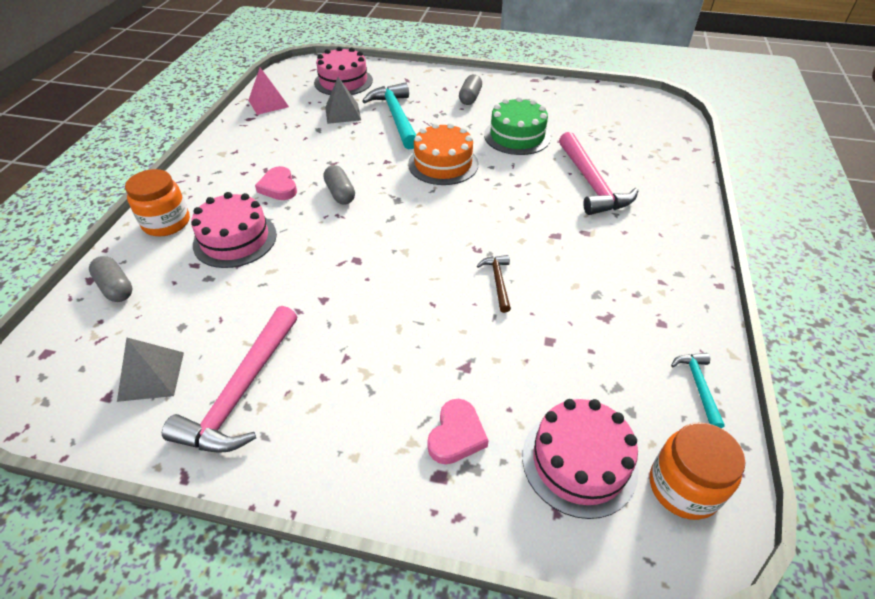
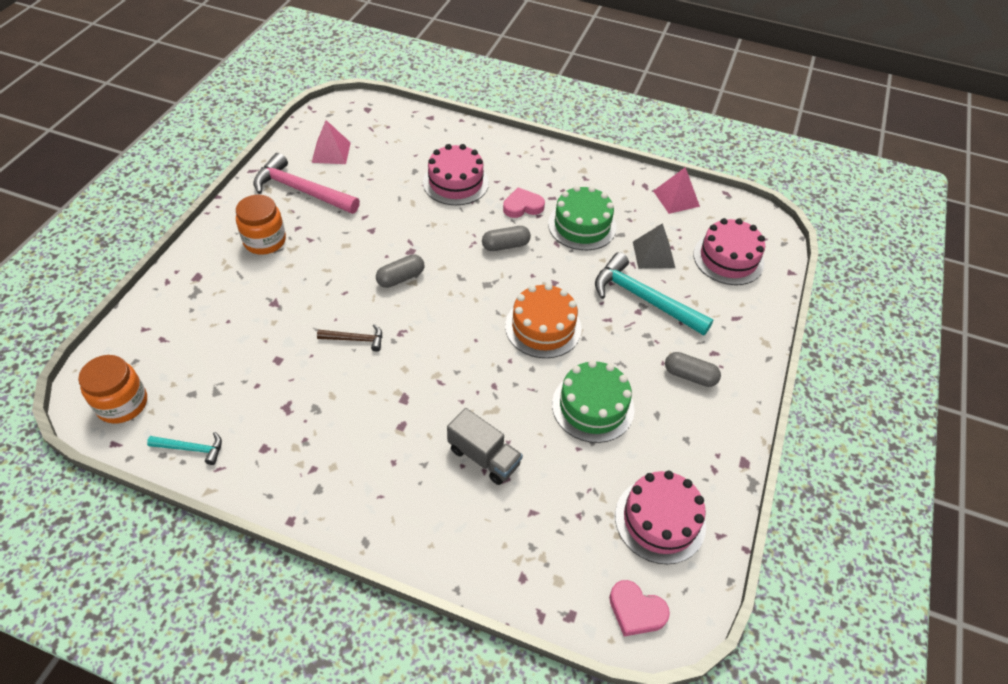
camera: 95 degrees right, 5 degrees up
grey capsule [89,256,132,302] -> grey capsule moved to [376,254,424,288]
grey pyramid [117,338,184,402] -> pink pyramid [312,120,351,164]
orange jar [125,169,190,236] -> orange jar moved to [236,195,286,255]
turquoise hammer [362,82,416,149] -> turquoise hammer turned 135 degrees counterclockwise [595,252,713,335]
pink heart [427,399,489,464] -> pink heart moved to [609,580,670,637]
pink cake [522,399,638,519] -> pink cake moved to [615,471,706,564]
pink hammer [559,132,638,215] -> grey truck [447,408,523,485]
none -> green cake [548,186,617,250]

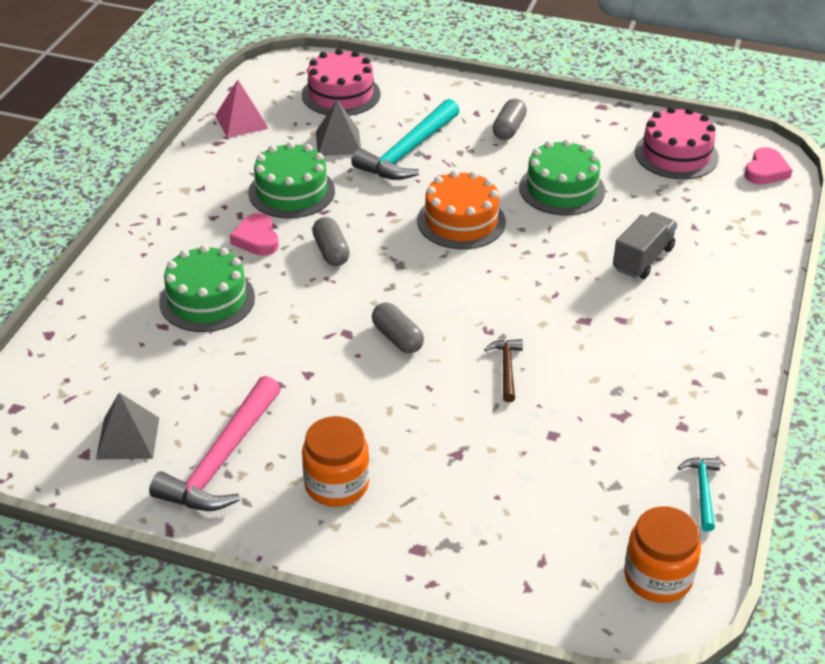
camera: 90 degrees left, 10 degrees down
pink pyramid [312,120,351,164] -> grey pyramid [96,393,159,459]
pink cake [423,144,489,205] -> green cake [159,245,255,332]

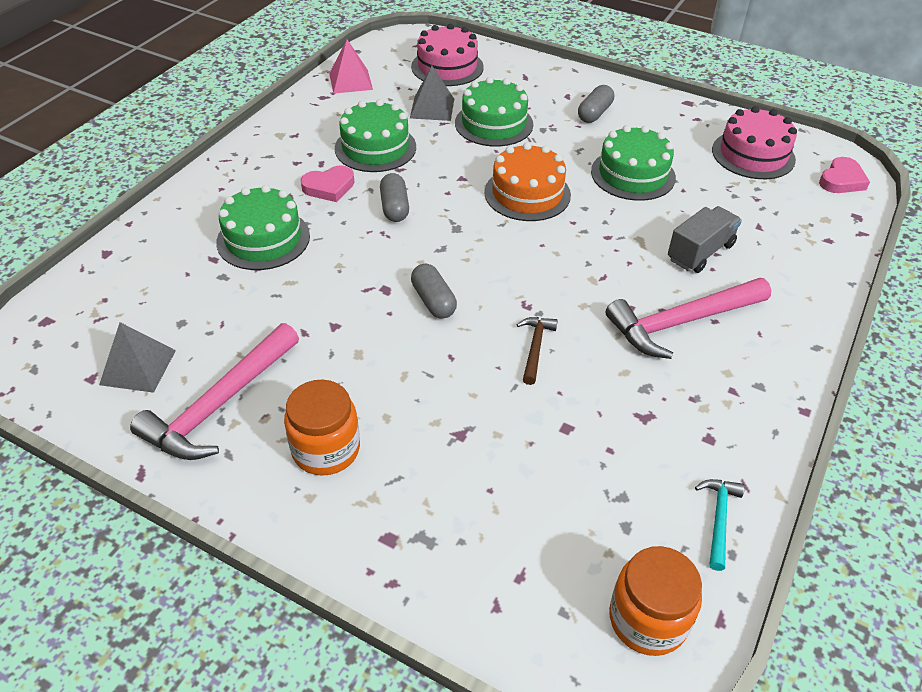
camera: 10 degrees right, 5 degrees up
pink heart [230,213,279,256] -> pink heart turned 105 degrees counterclockwise [301,165,355,202]
turquoise hammer [352,99,459,180] -> green cake [455,77,533,147]
none -> pink hammer [606,278,771,359]

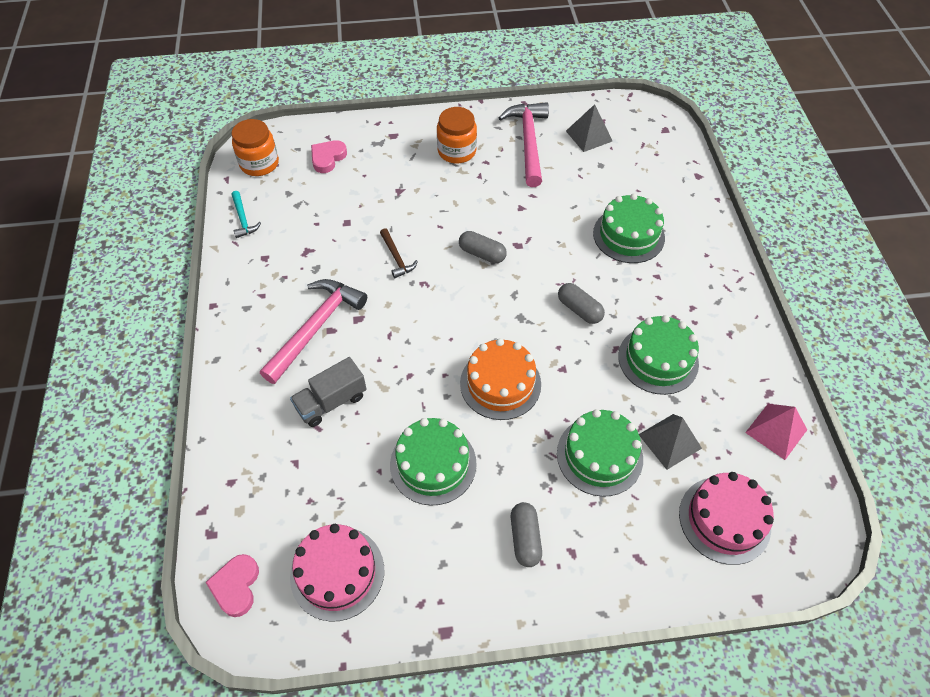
camera: 145 degrees right, 10 degrees up
pink heart [301,165,355,202] -> pink heart moved to [311,140,347,173]
grey truck [668,206,742,273] -> grey truck turned 45 degrees clockwise [290,357,366,427]

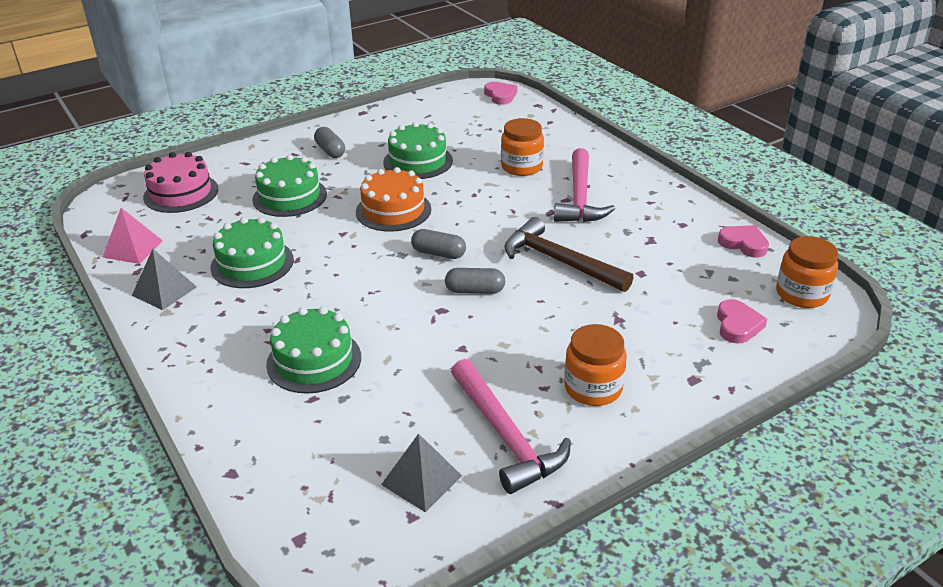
camera: 155 degrees right, 20 degrees down
turquoise hammer [232,191,261,238] -> pink heart [718,225,769,257]
grey truck [290,357,366,427] -> orange jar [501,118,544,176]
pink cake [290,524,384,622] -> none
brown hammer [380,228,418,278] -> brown hammer [505,217,633,292], size x2.02
grey capsule [558,283,605,324] -> grey capsule moved to [411,229,466,259]
grey pyramid [639,414,702,470] -> grey pyramid moved to [132,249,197,310]

